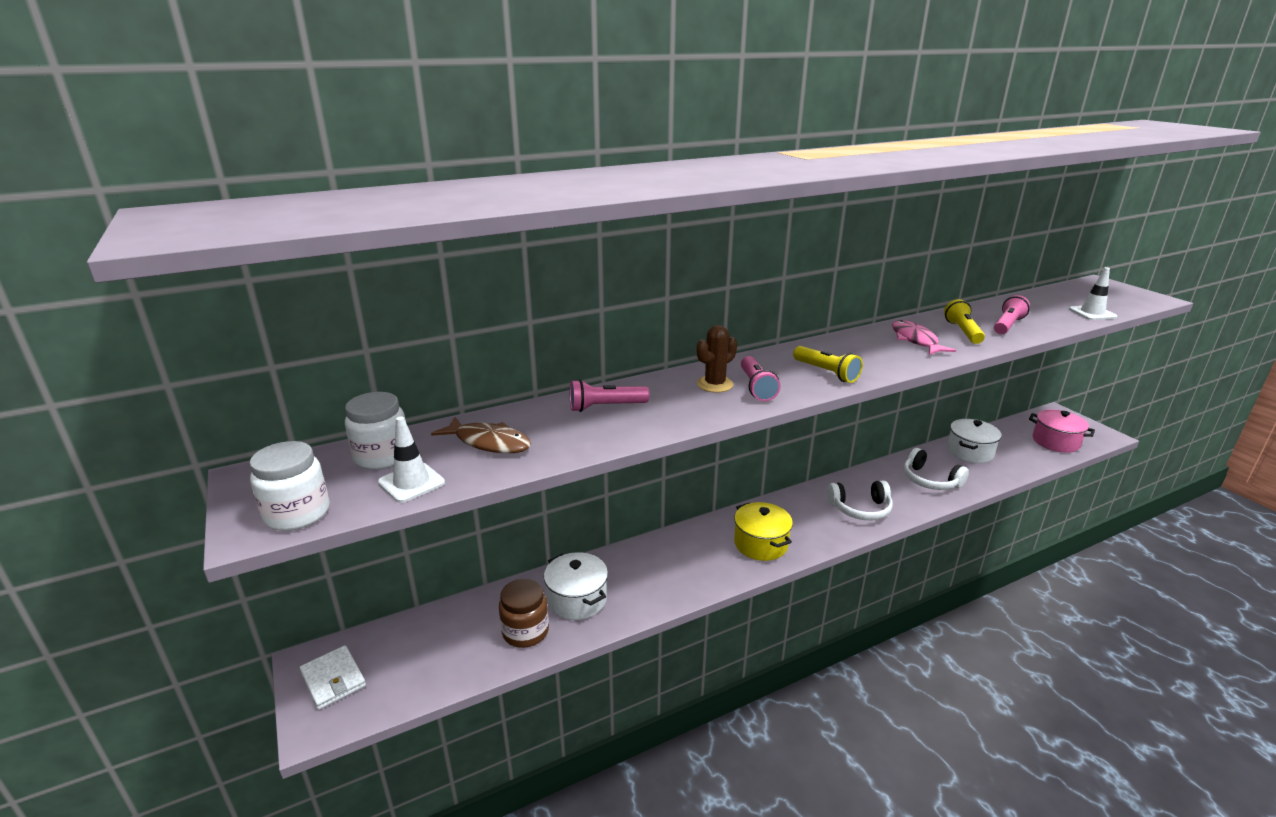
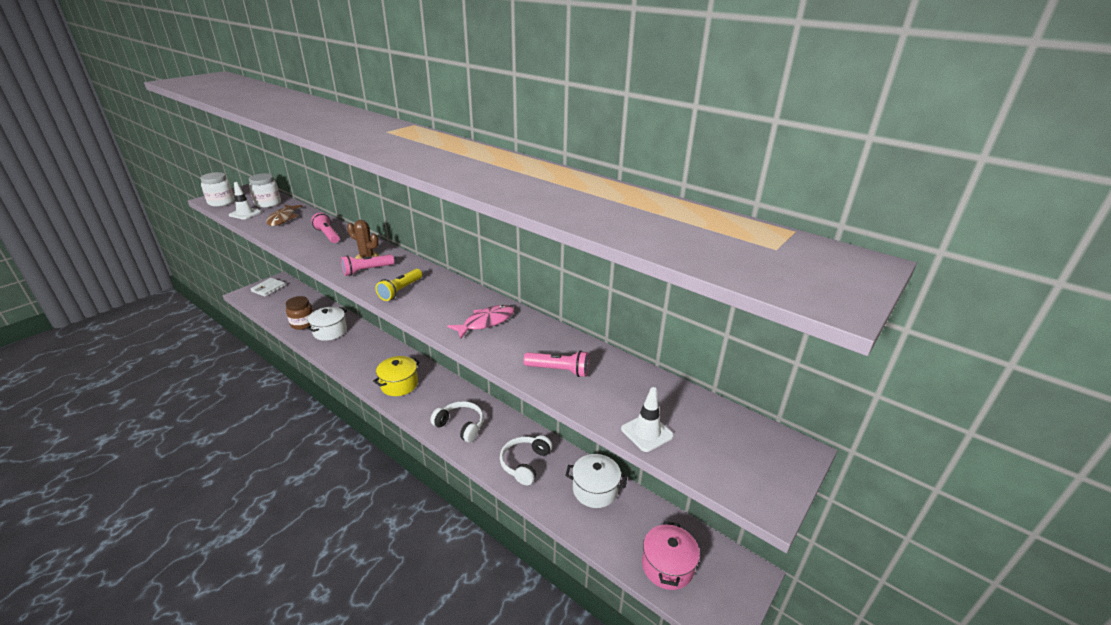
camera: 65 degrees right, 5 degrees up
white headphones [827,481,893,520] -> white headphones turned 150 degrees clockwise [430,401,484,442]
yellow flashlight [944,299,985,344] -> none

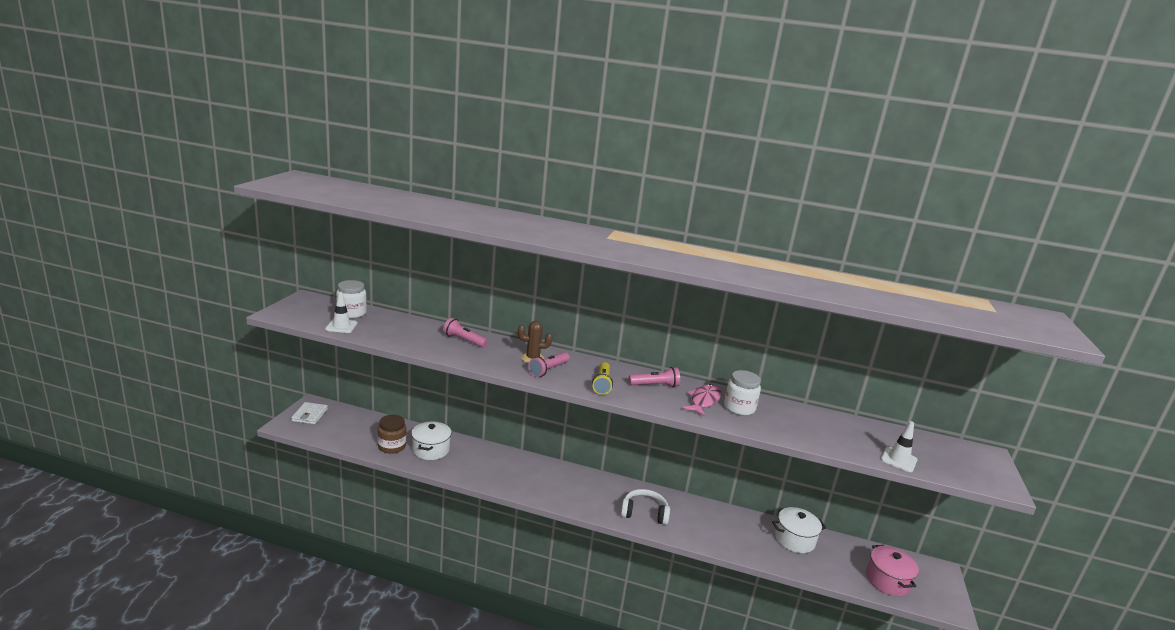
camera: 25 degrees left, 10 degrees down
white jar [200,172,234,207] -> white jar moved to [724,370,761,416]
brown fish [266,204,302,226] -> none
yellow pot [373,356,420,396] -> none
white headphones [500,435,552,485] -> none
pink flashlight [523,351,589,377] -> pink flashlight moved to [629,367,680,387]

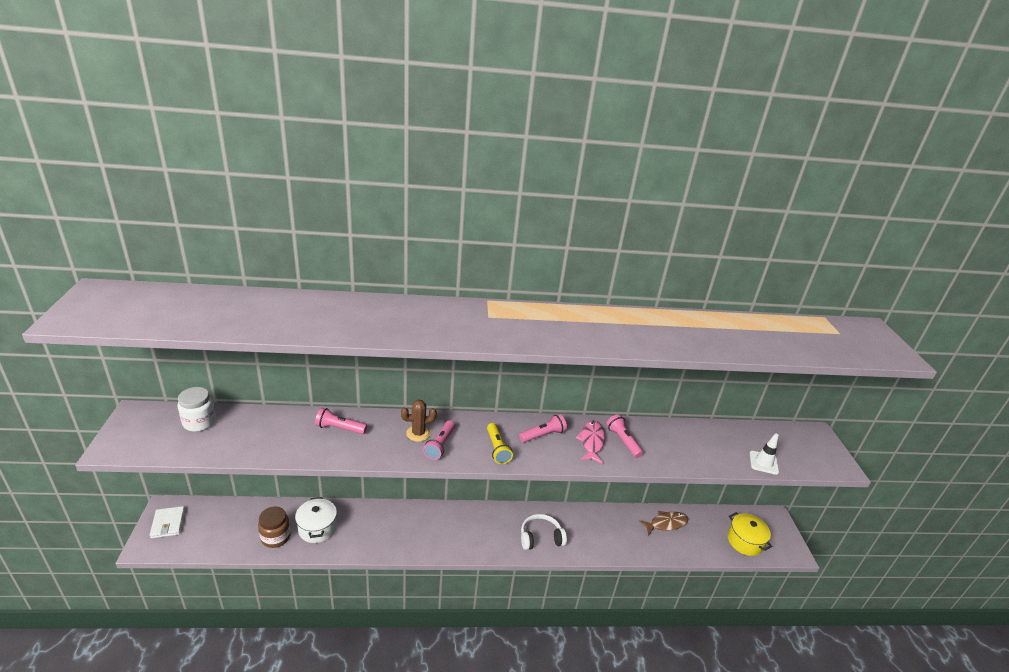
camera: 20 degrees left, 10 degrees up
white traffic cone [325,292,358,333] -> none
white jar [724,370,761,416] -> pink flashlight [606,414,643,458]
white pot [772,507,826,553] -> brown fish [639,511,689,535]
pink pot [866,545,919,596] -> yellow pot [728,512,772,556]

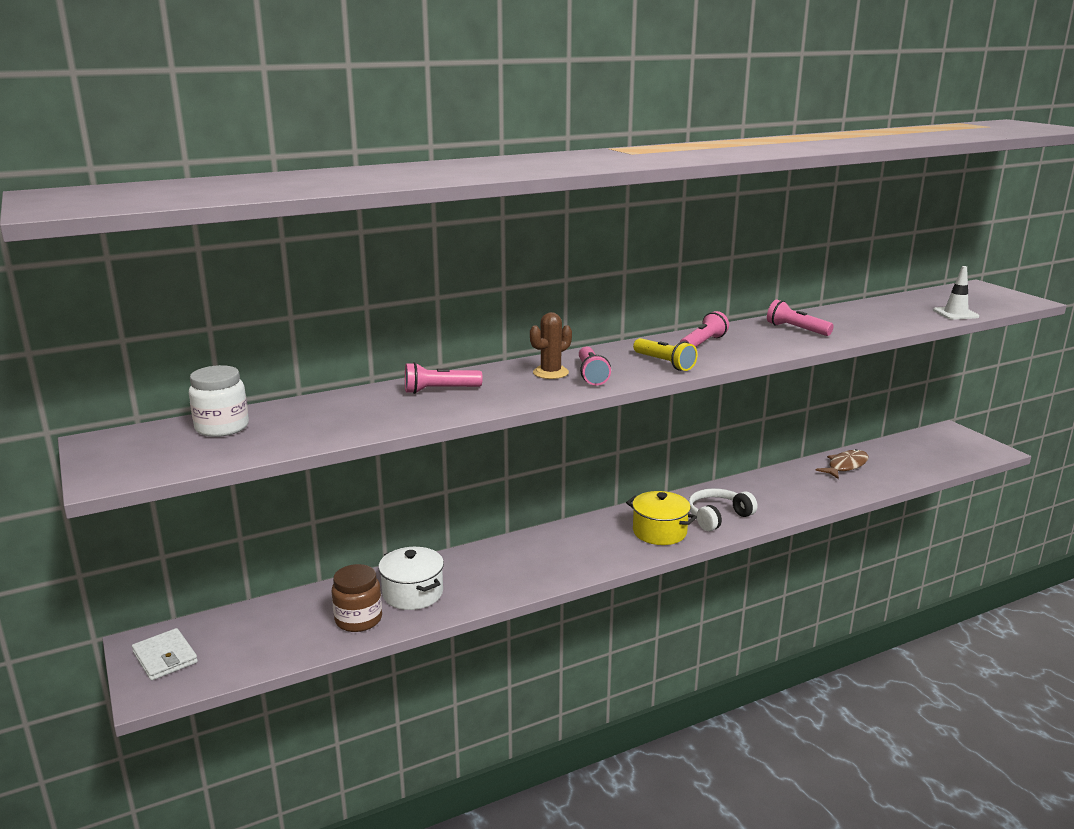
camera: 20 degrees left, 10 degrees down
pink fish [575,421,605,464] -> none
yellow pot [728,512,772,556] -> yellow pot moved to [626,491,697,545]

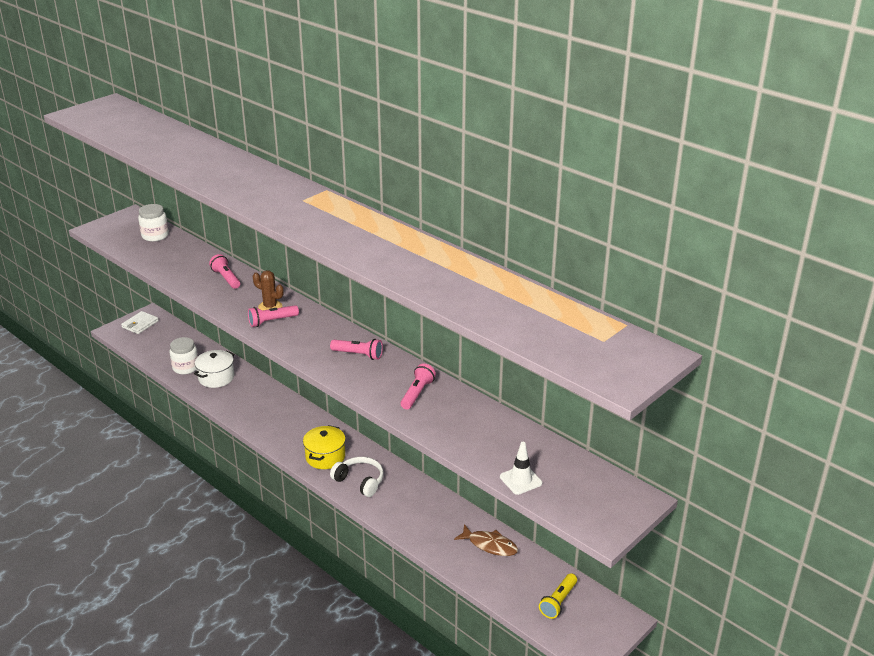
camera: 70 degrees right, 10 degrees up
brown jar [332,564,382,632] -> white jar [170,337,198,374]
yellow flashlight [633,338,698,371] -> yellow flashlight moved to [539,573,577,619]

